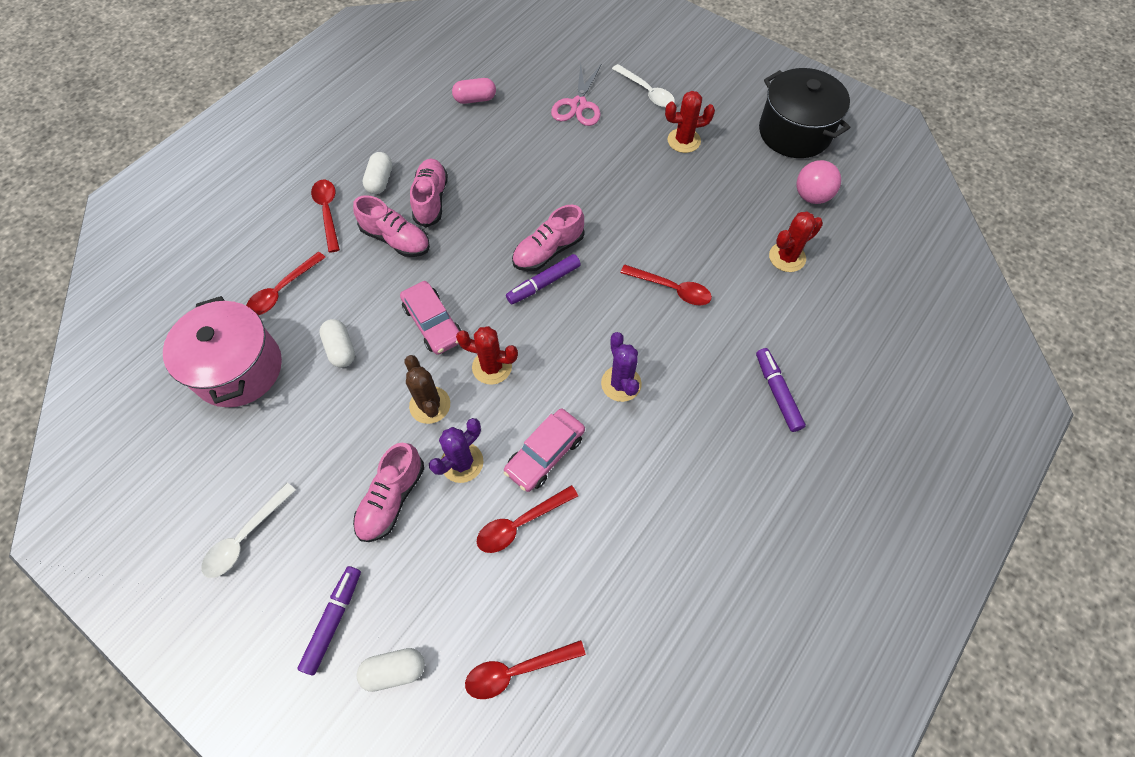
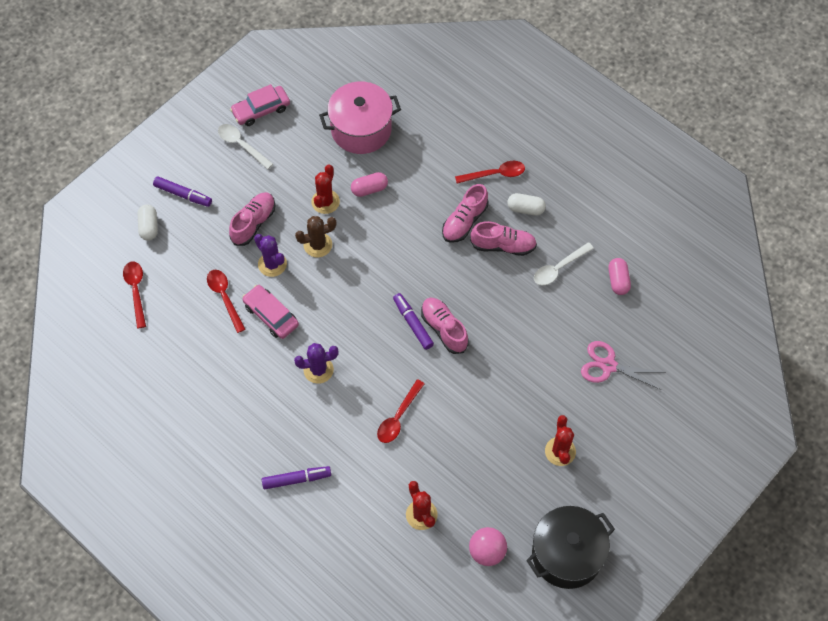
camera: 95 degrees right, 0 degrees up
red spoon [246,252,326,315] -> none
white capsule [319,319,355,368] -> pink capsule [351,172,388,197]
pink shoe [353,443,424,542] -> pink shoe turned 90 degrees clockwise [229,192,275,246]
pink car [400,281,462,355] -> pink car moved to [230,84,290,126]
red cactus [456,326,518,385] -> red cactus moved to [311,165,340,214]
white spoon [612,64,675,108] -> white spoon moved to [534,242,594,285]

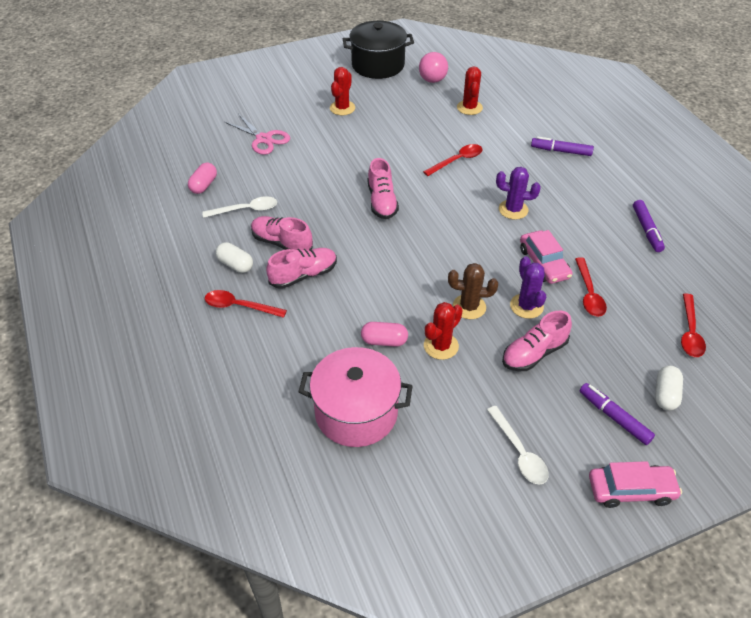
camera: 155 degrees left, 15 degrees down
pink car [230,84,290,126] -> pink car moved to [589,461,682,508]
purple marker [393,293,434,350] -> purple marker moved to [633,200,665,252]

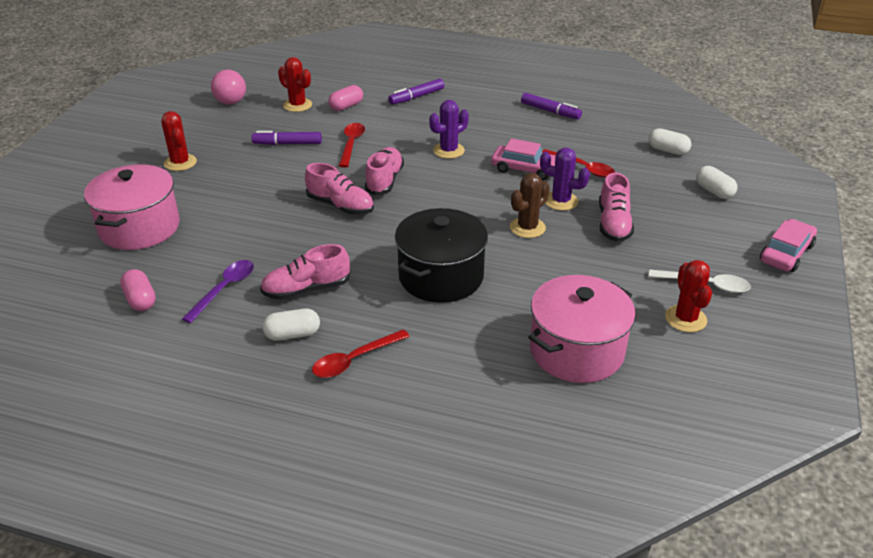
camera: 50 degrees left, 10 degrees down
white spoon [202,196,277,218] -> purple spoon [182,260,254,323]
pink scissors [224,114,290,155] -> pink pot [84,164,180,250]
pink shoe [266,248,337,289] -> pink shoe moved to [365,147,404,196]
black pot [343,21,414,79] -> black pot moved to [395,208,488,303]
pink capsule [361,322,408,347] -> pink capsule moved to [328,85,363,111]
red cactus [424,302,463,360] -> red cactus moved to [665,260,712,332]
purple marker [580,383,655,445] -> purple marker moved to [252,131,322,145]
red spoon [681,293,706,357] -> white capsule [649,128,691,155]

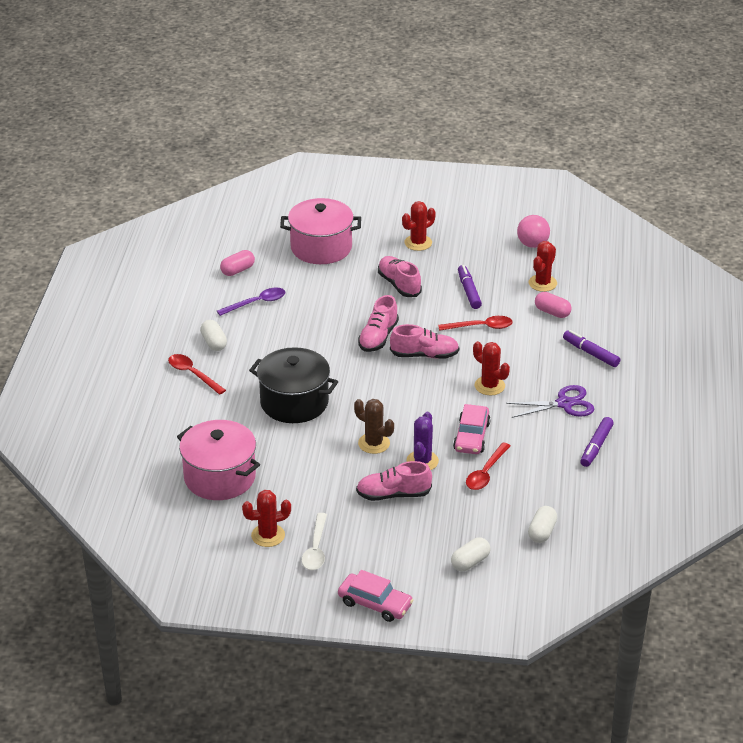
camera: 80 degrees right, 0 degrees up
purple spoon [182,260,254,323] -> purple spoon turned 45 degrees counterclockwise [217,287,285,316]
pink shoe [260,244,350,300] -> pink shoe moved to [378,256,422,297]
purple cactus [429,100,469,159] -> red cactus [473,341,510,395]
none -> purple scissors [506,385,594,418]

